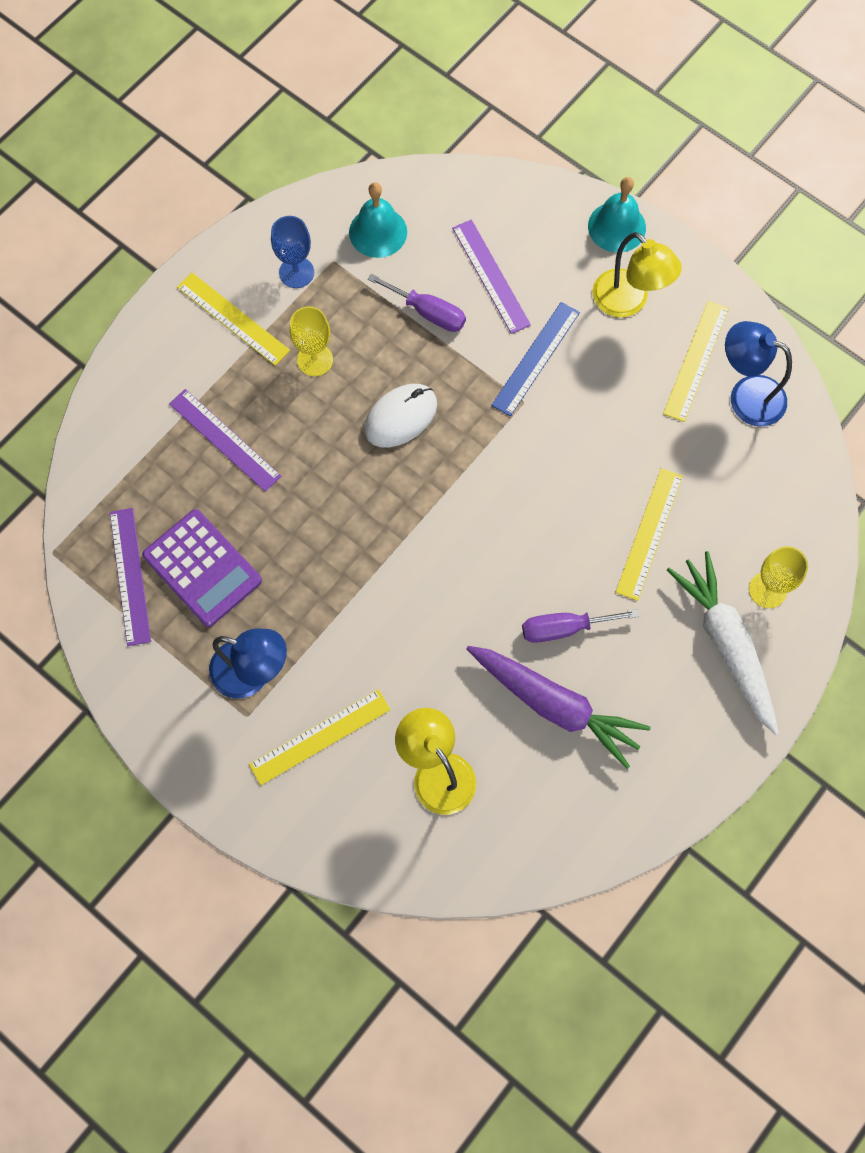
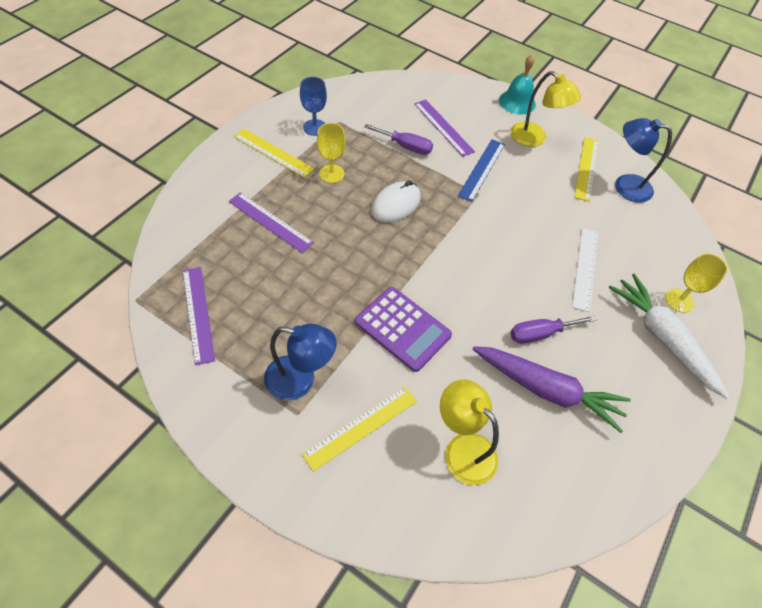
camera: 10 degrees left, 15 degrees down
purple calculator [142,509,262,627] -> purple calculator moved to [355,287,452,372]
turquoise bell [349,182,407,258] -> none
yellow ruler [616,468,683,601] -> white ruler [572,228,598,312]

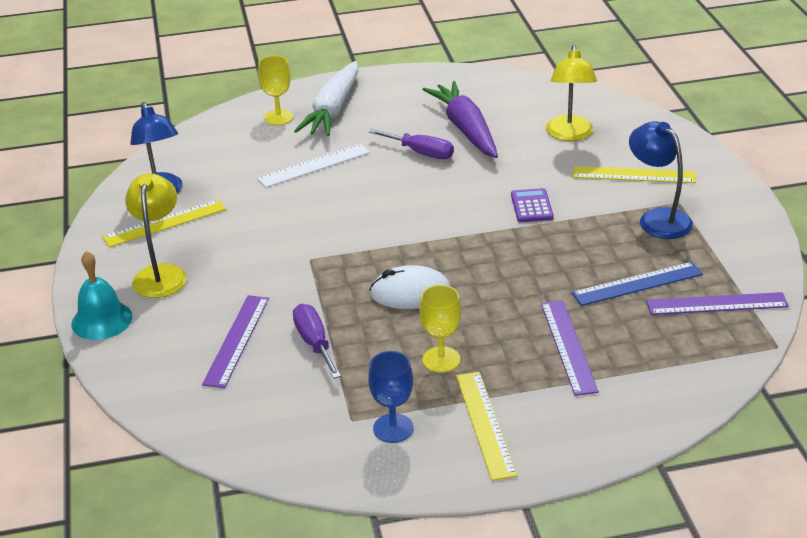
camera: 130 degrees left, 20 degrees down
purple ruler [183,267,215,365] -> purple ruler turned 60 degrees clockwise [647,292,789,315]
purple calculator [355,287,452,372] -> purple calculator [511,188,554,222], size x0.57
blue ruler [458,139,505,202] -> blue ruler moved to [572,262,703,306]

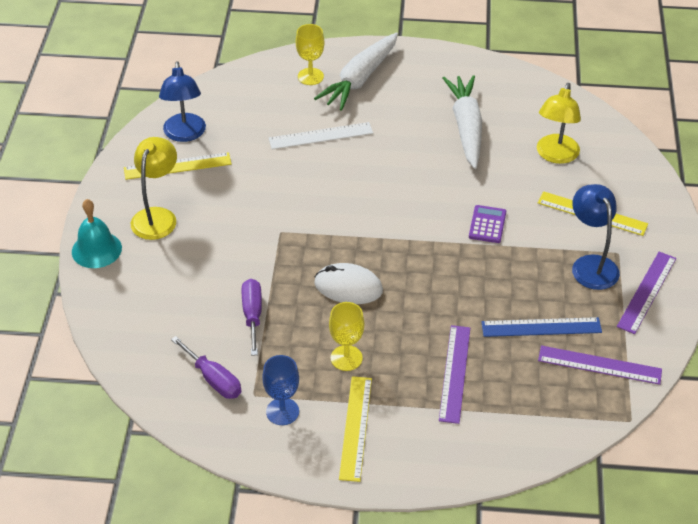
camera: 15 degrees right, 10 degrees up
purple ruler [202,295,269,388] -> purple ruler moved to [617,252,676,334]
purple screwdriver [369,129,454,159] -> purple screwdriver moved to [171,336,241,399]
purple carrot [422,81,498,158] -> white carrot [443,75,482,169]

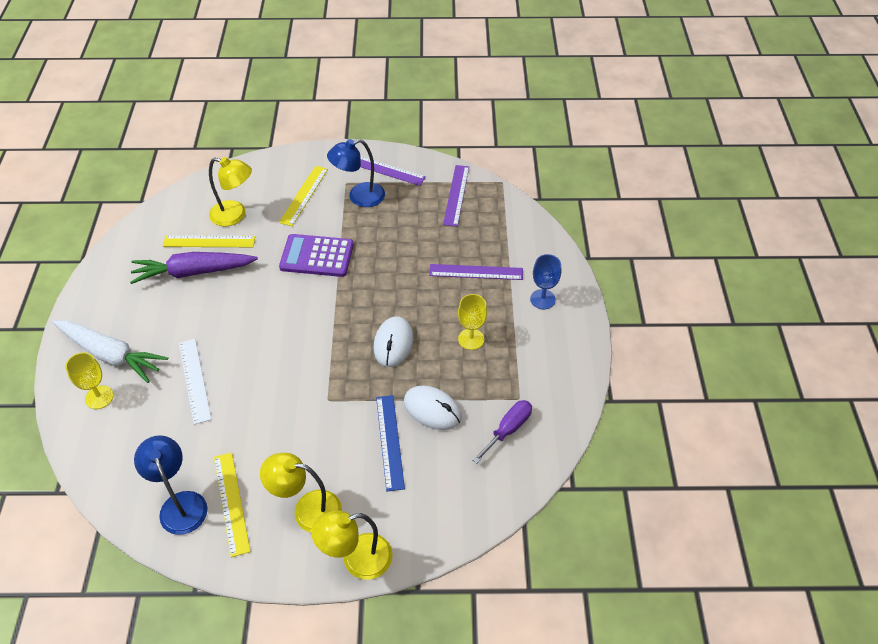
camera: 95 degrees left, 5 degrees up
turquoise bell [72,199,122,268] -> yellow lamp [311,511,393,580]
blue lamp [159,61,206,142] -> blue lamp turned 105 degrees counterclockwise [134,435,207,535]
purple screwdriver [242,279,262,356] -> white mouse [404,385,462,430]
blue goblet [262,355,299,425] -> blue goblet moved to [530,254,561,309]
yellow ruler [339,376,372,482] -> yellow ruler moved to [163,235,255,247]
white carrot [443,75,482,169] -> purple carrot [130,252,258,284]
purple calculator [469,205,506,243] -> purple calculator [279,234,354,277], size x1.77
blue ruler [481,317,602,337] -> blue ruler moved to [376,395,405,492]

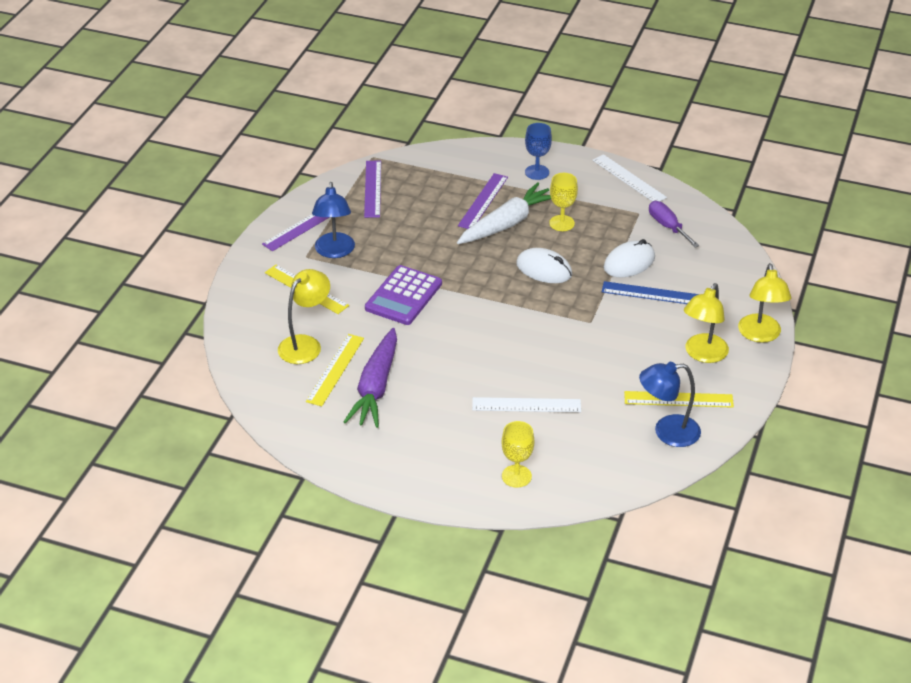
camera: 70 degrees left, 10 degrees down
white carrot [52,320,168,383] -> white carrot moved to [457,182,551,244]
purple ruler [443,165,469,227] -> purple ruler turned 60 degrees clockwise [364,161,381,218]
none -> white ruler [593,154,667,201]

